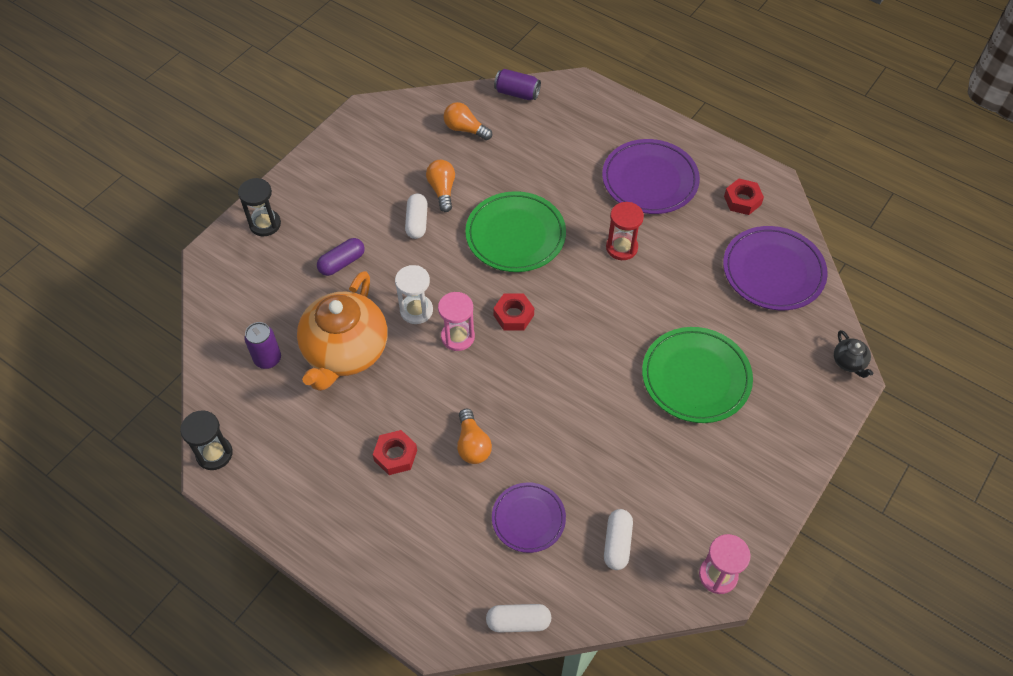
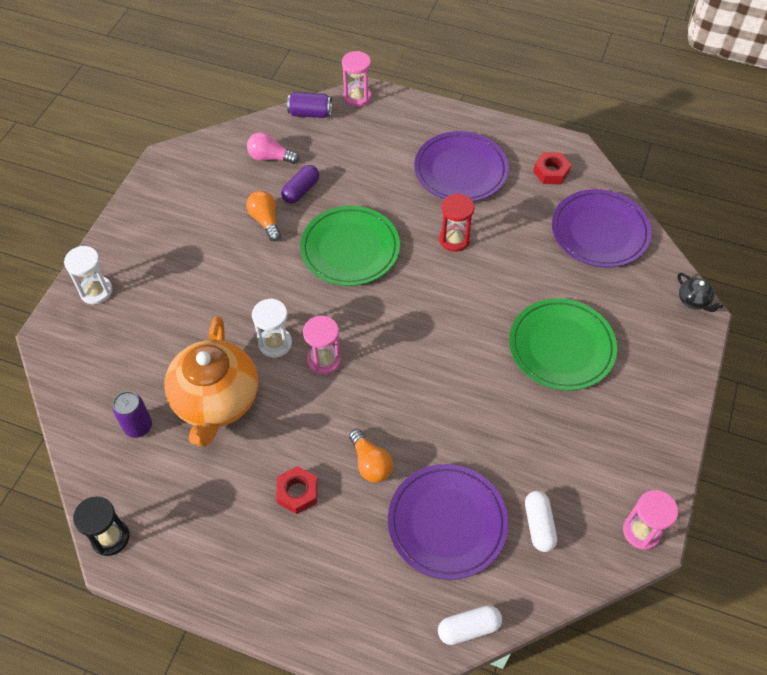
camera: 15 degrees left, 0 degrees up
black hourglass [238,178,281,236] -> white hourglass [64,246,113,304]
purple capsule [317,238,365,276] -> purple capsule moved to [281,165,319,203]
white capsule [405,194,428,239] -> none
orange light bulb [443,102,492,140] -> pink light bulb [247,132,299,164]
purple plate [492,482,566,553] -> purple plate [388,464,508,580], size x1.60
red nut [493,294,534,331] -> none
none -> pink hourglass [342,51,371,107]

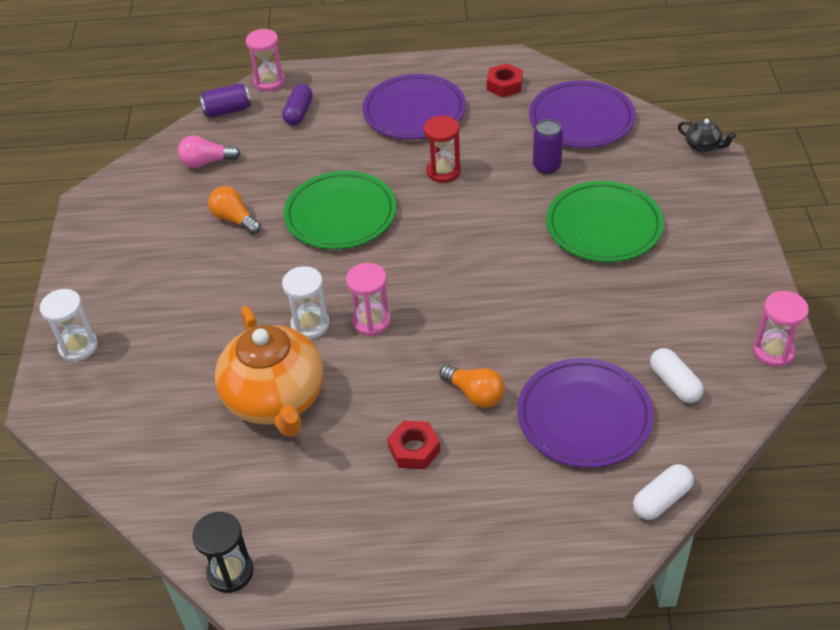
camera: 20 degrees left, 10 degrees down
purple can [112,391,152,438] -> purple can moved to [533,119,563,174]
purple capsule [281,165,319,203] -> purple capsule moved to [282,84,313,125]

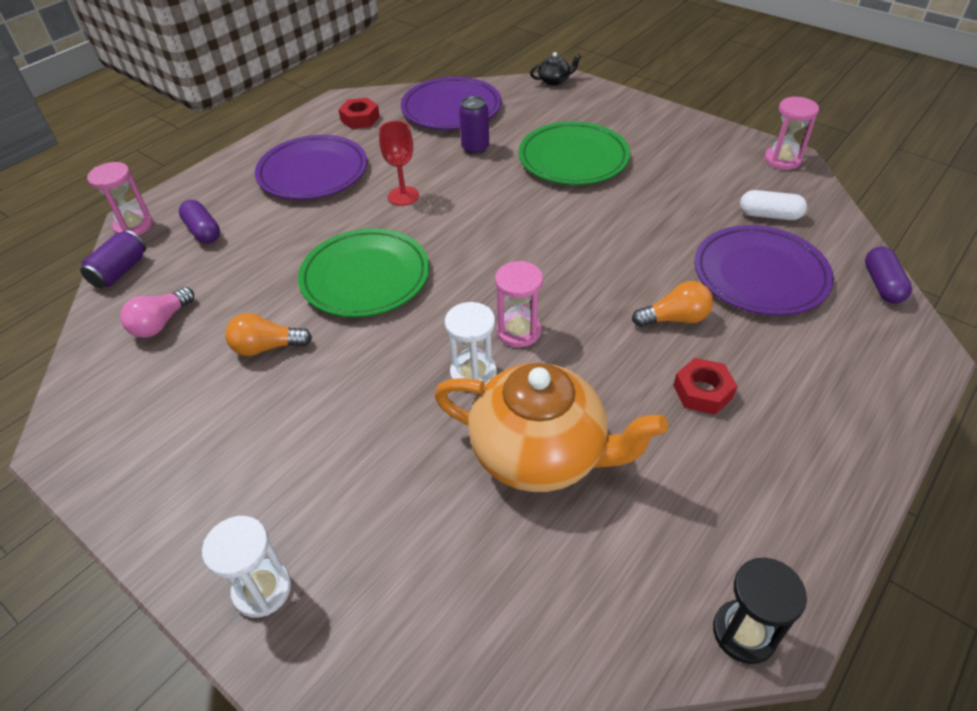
camera: 50 degrees left, 0 degrees up
red hourglass [424,116,461,183] -> red goblet [379,121,419,206]
white capsule [633,464,694,520] -> purple capsule [865,247,912,304]

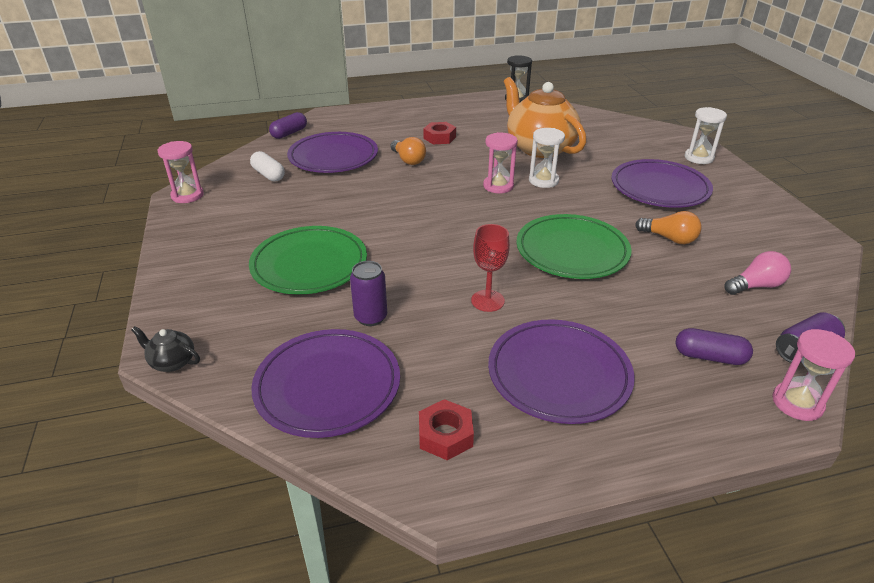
camera: 145 degrees left, 10 degrees down
purple capsule [179,200,220,243] -> purple capsule turned 75 degrees counterclockwise [676,328,753,365]
orange light bulb [632,281,713,327] -> orange light bulb turned 150 degrees counterclockwise [390,137,426,165]
none -> purple plate [612,159,713,208]

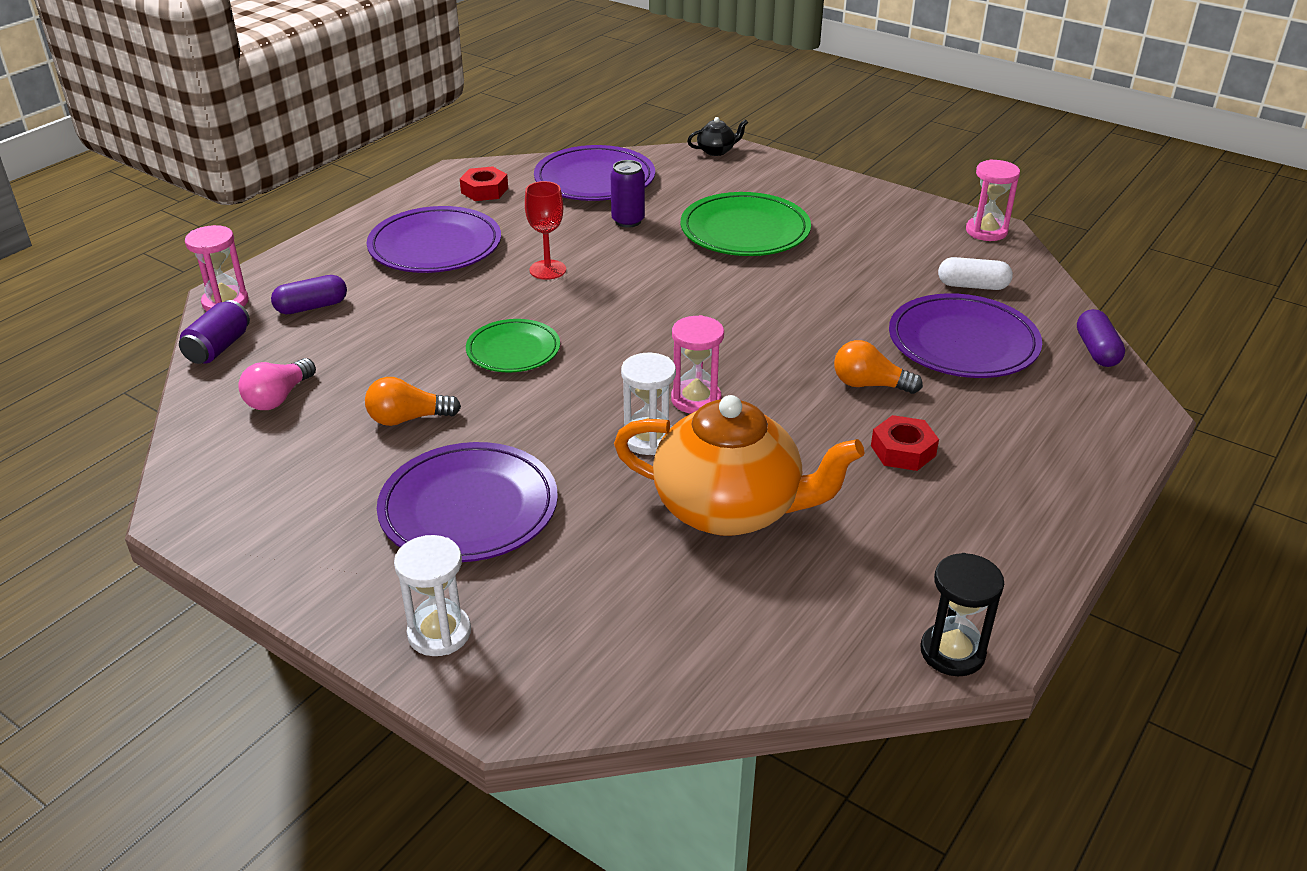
camera: 140 degrees right, 0 degrees up
green plate [516,214,632,279] -> green plate [466,319,560,373], size x0.62

